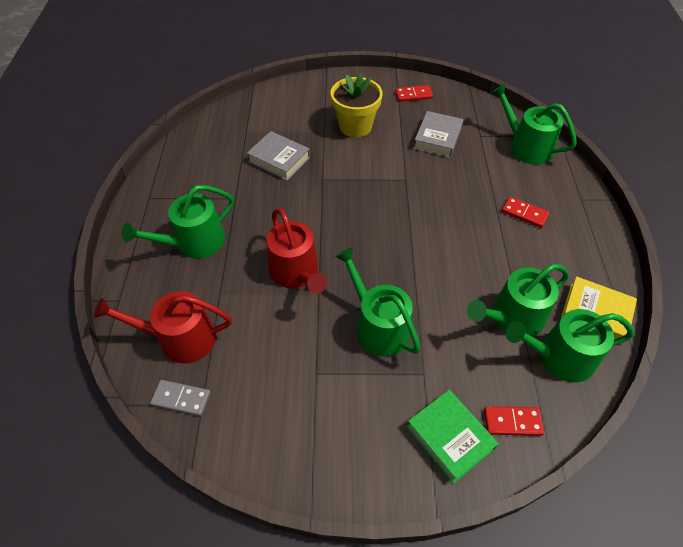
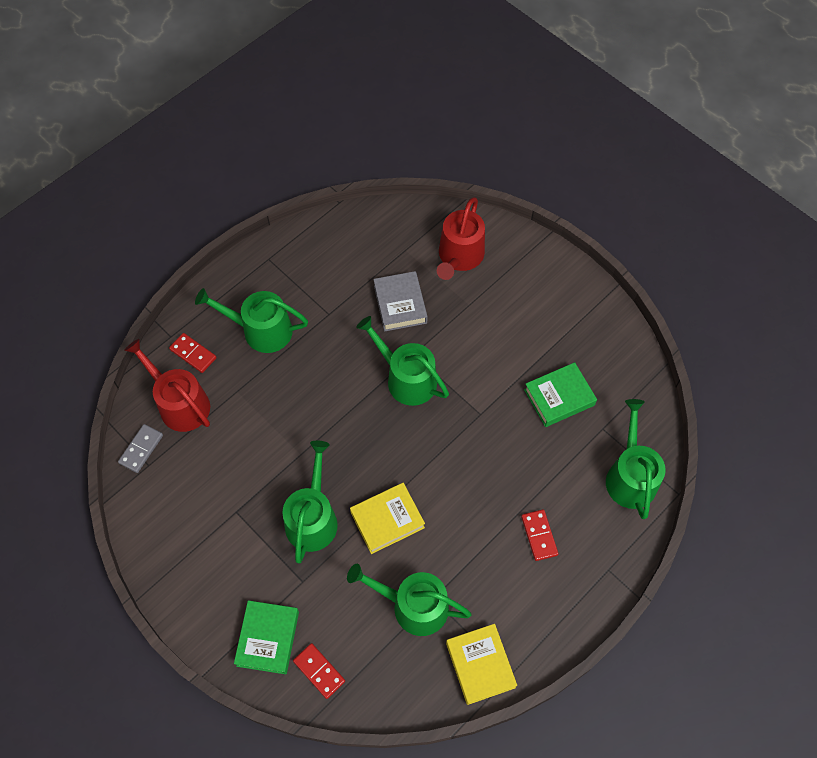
camera: 45 degrees right, 10 degrees up
grey domino [150,380,211,416] -> grey domino turned 60 degrees clockwise [118,424,163,473]
red watering can [266,208,327,293] -> red watering can moved to [437,197,485,280]
yellow flower pot [331,73,383,137] -> none
red domino [395,85,433,102] -> red domino moved to [169,333,216,373]
grey book [413,111,463,158] -> green book [524,362,597,427]
green watering can [506,309,634,382] -> green watering can moved to [356,316,449,406]
none -> yellow book [350,483,425,554]

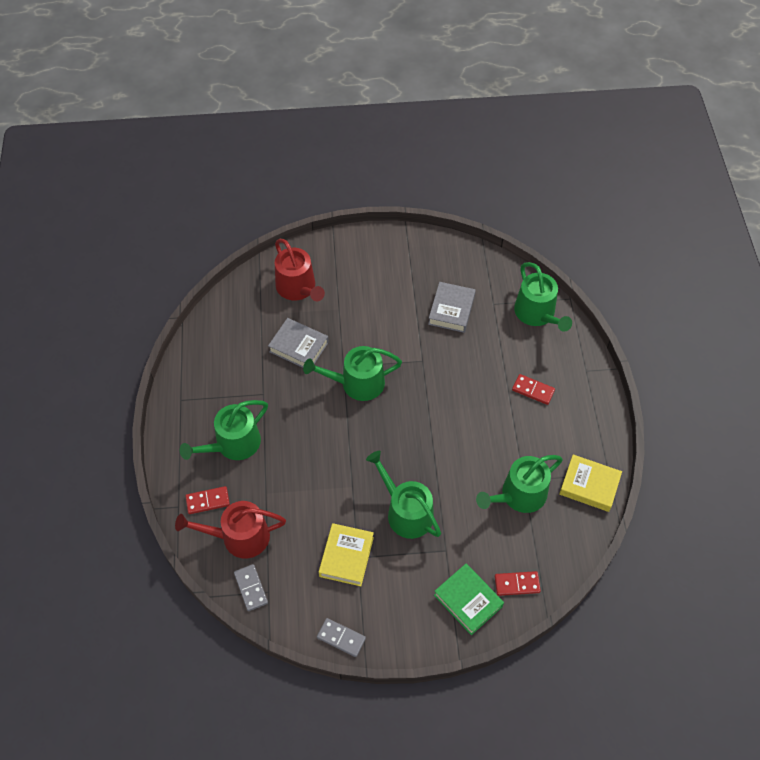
camera: 50 degrees left, 5 degrees down
yellow book [350,483,425,554] -> yellow book moved to [319,523,374,586]
green book [524,362,597,427] -> grey book [428,282,476,333]
green watering can [606,399,666,519] -> green watering can turned 150 degrees counterclockwise [514,262,572,332]
none -> grey domino [317,618,366,657]

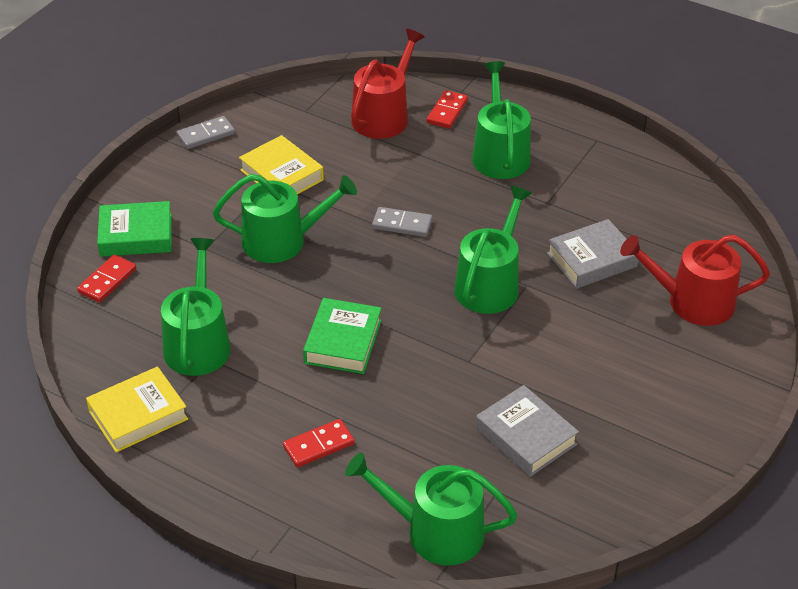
camera: 125 degrees right, 15 degrees down
grey domino [234,564,268,611] -> grey domino moved to [372,207,432,237]
none -> green book [303,298,382,374]

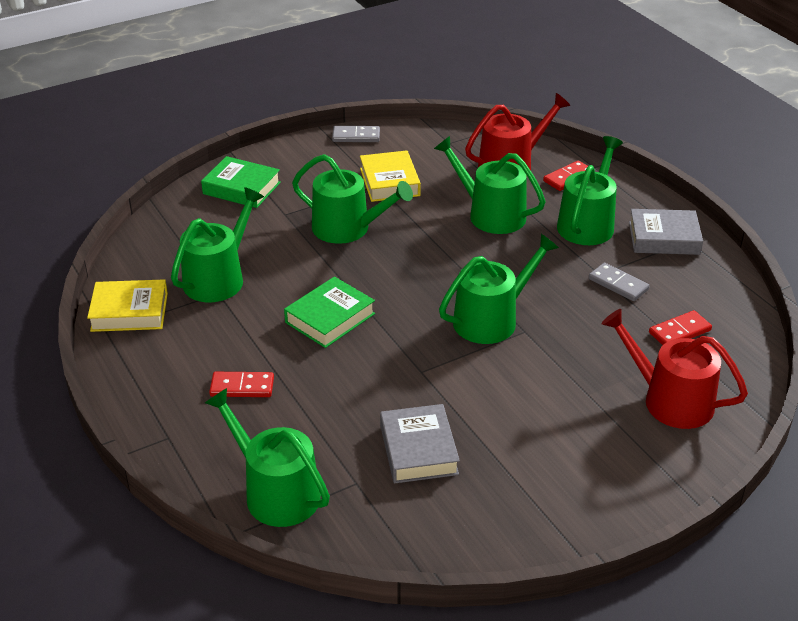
camera: 30 degrees right, 5 degrees down
red domino [77,255,136,303] -> red domino moved to [649,310,712,345]
grey domino [372,207,432,237] -> grey domino moved to [589,263,649,301]
grey book [547,219,638,289] -> grey book moved to [629,209,703,255]
none -> green watering can [434,136,545,234]

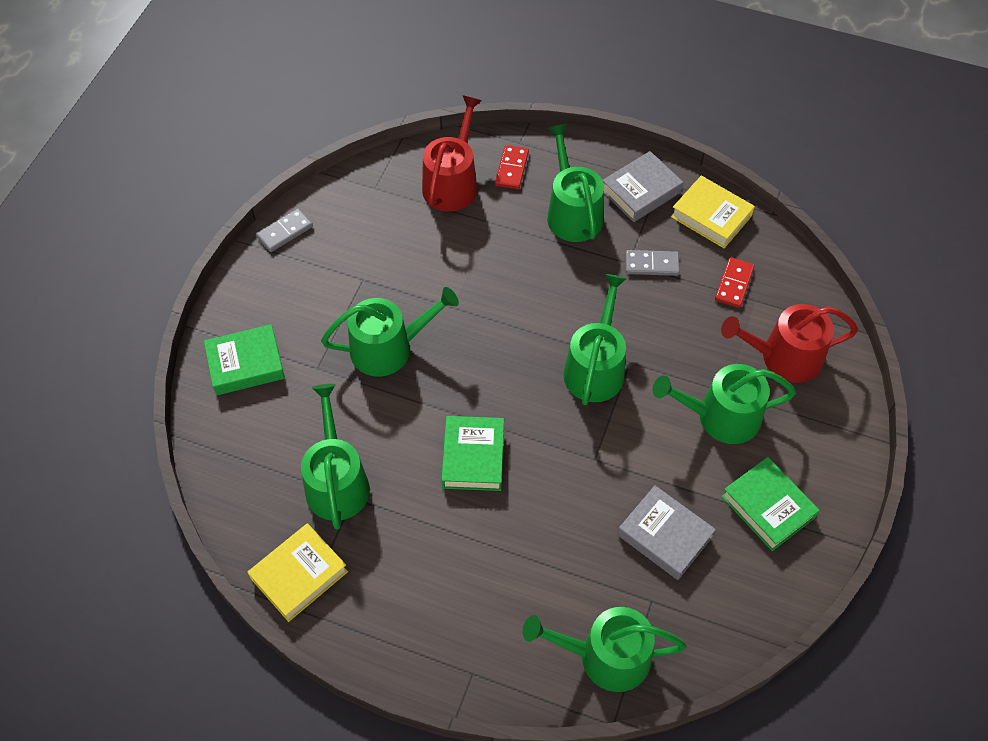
camera: 40 degrees left, 20 degrees up
red domino [209,372,274,397] -> none
yellow book [360,150,421,202] -> yellow book moved to [671,176,755,248]
green watering can [434,136,545,234] -> green watering can moved to [653,364,796,444]
none -> green book [721,457,820,551]

